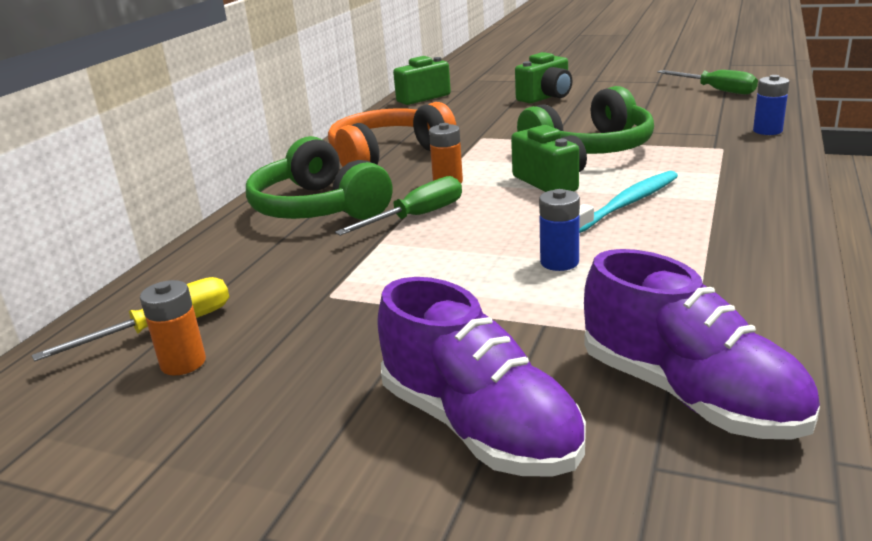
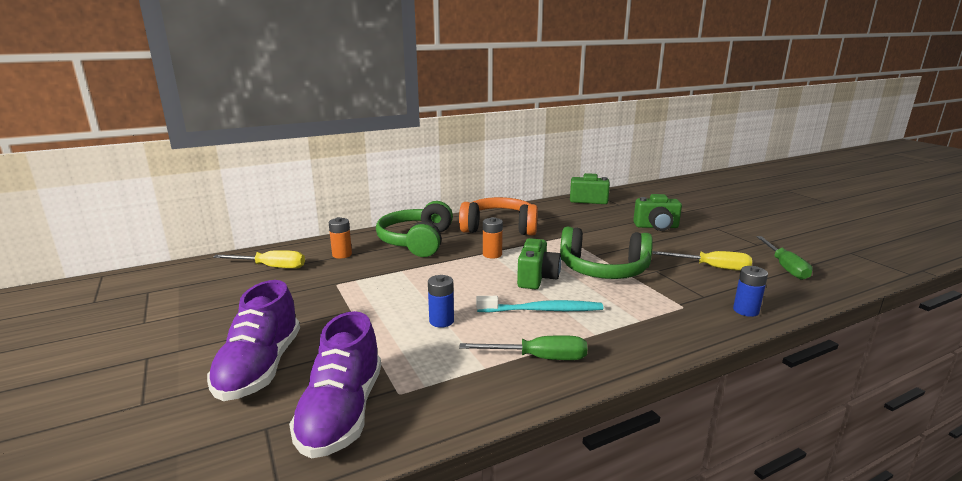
camera: 40 degrees right, 5 degrees down
orange battery [140,280,206,375] -> orange battery moved to [328,217,352,259]
green screwdriver [335,176,462,236] -> green screwdriver moved to [459,335,588,360]
none -> yellow screwdriver [652,251,752,271]

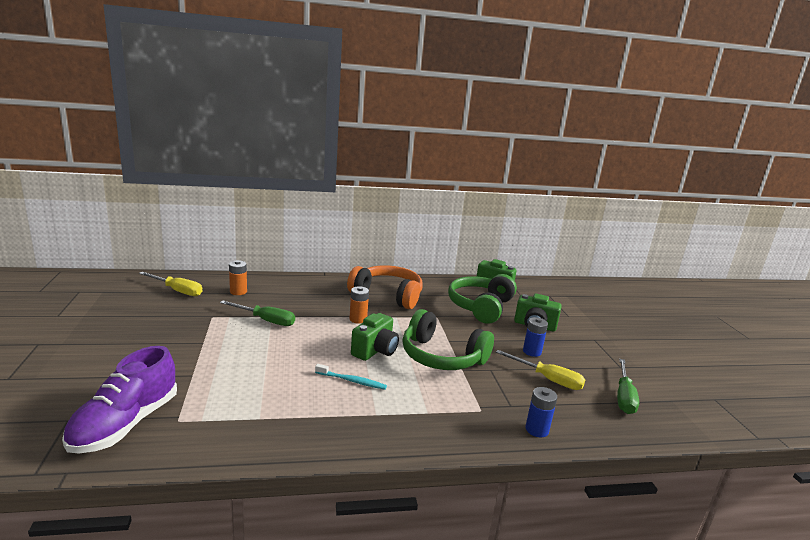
camera: 15 degrees right, 0 degrees up
purple shoe [207,280,300,401] -> none
green headphones [376,201,453,257] -> green headphones moved to [448,274,517,324]
blue battery [428,275,454,328] -> blue battery moved to [523,317,548,357]
green screwdriver [459,335,588,360] -> green screwdriver moved to [220,301,295,326]
turquoise toothbrush [476,296,603,313] -> turquoise toothbrush [315,364,387,390], size x0.66

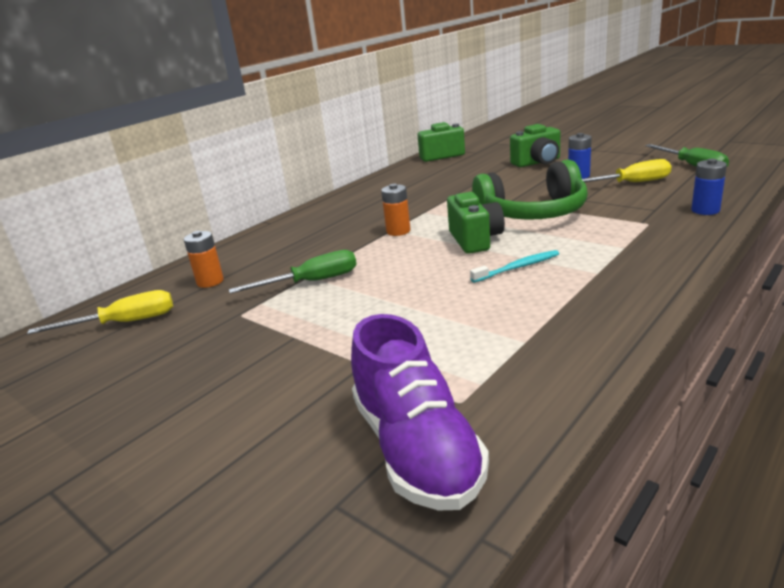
camera: 35 degrees left, 5 degrees up
orange headphones [347,265,422,309] -> none
green headphones [448,274,517,324] -> none

